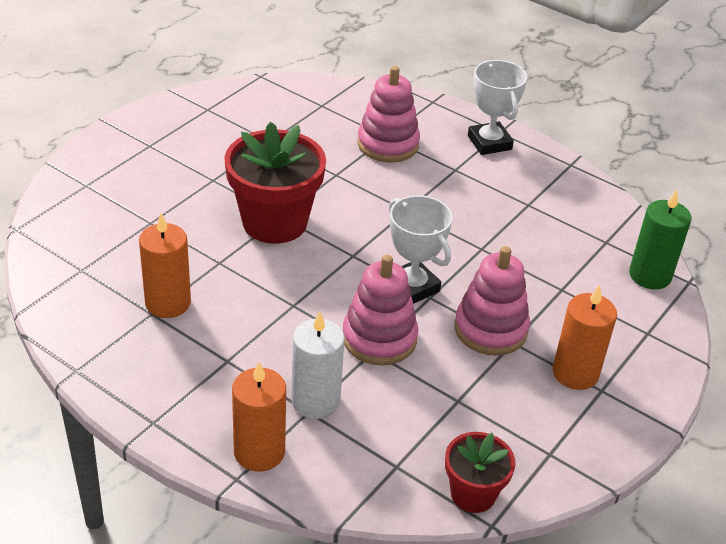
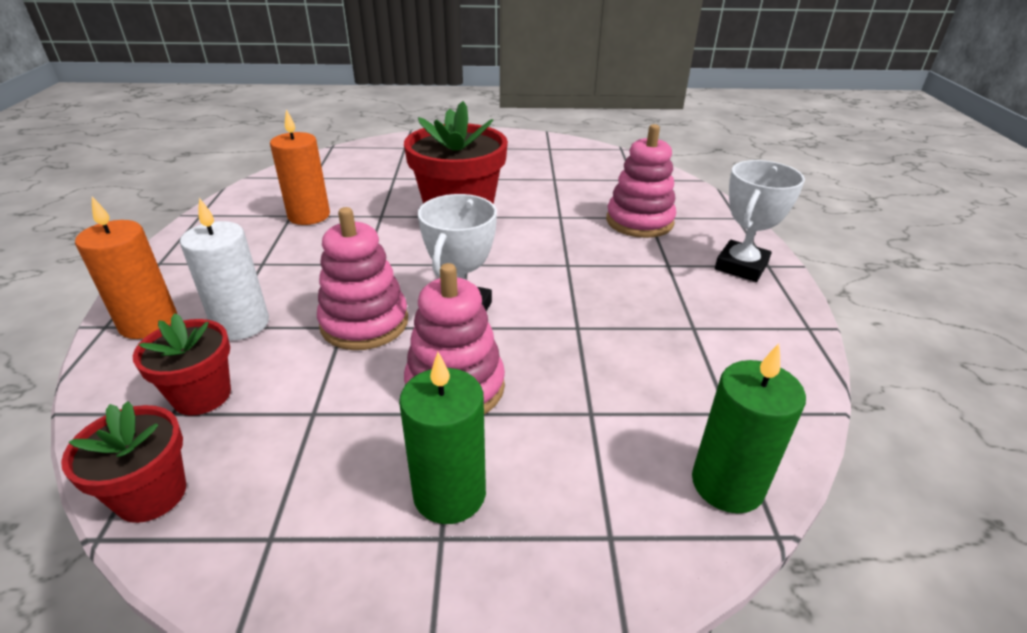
camera: 55 degrees right, 5 degrees down
orange candle [553,285,617,390] -> green candle [399,352,486,524]
none -> red flower pot [133,314,231,415]

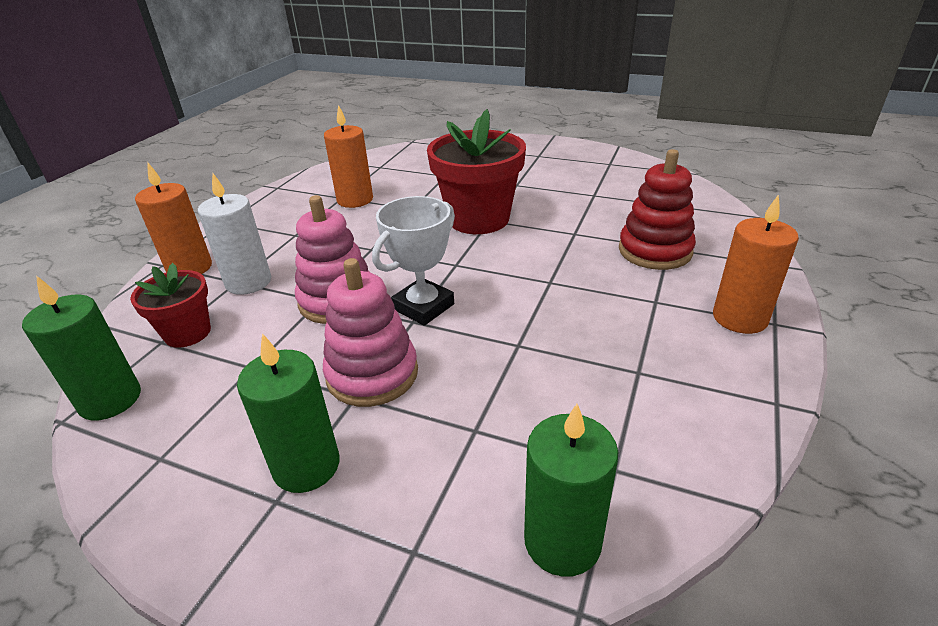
camera: 25 degrees right, 0 degrees up
red flower pot [61,401,186,523] -> green candle [22,275,141,420]
pink stacking toy [606,124,676,238] -> red stacking toy [619,149,696,270]
white trophy [715,160,805,282] -> orange candle [713,194,799,334]

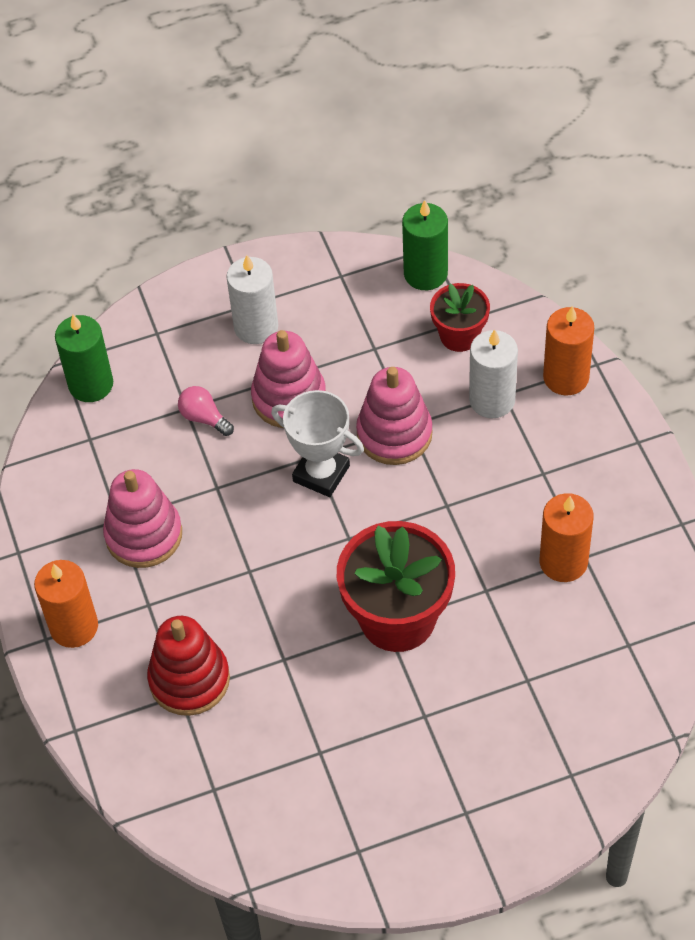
camera: 140 degrees right, 20 degrees up
green candle [237,333,339,493] -> white candle [226,255,278,344]
white trophy [372,196,455,326] -> white trophy turned 60 degrees counterclockwise [271,390,364,497]
none -> pink stacking toy [103,469,182,568]
none -> pink light bulb [178,386,234,436]

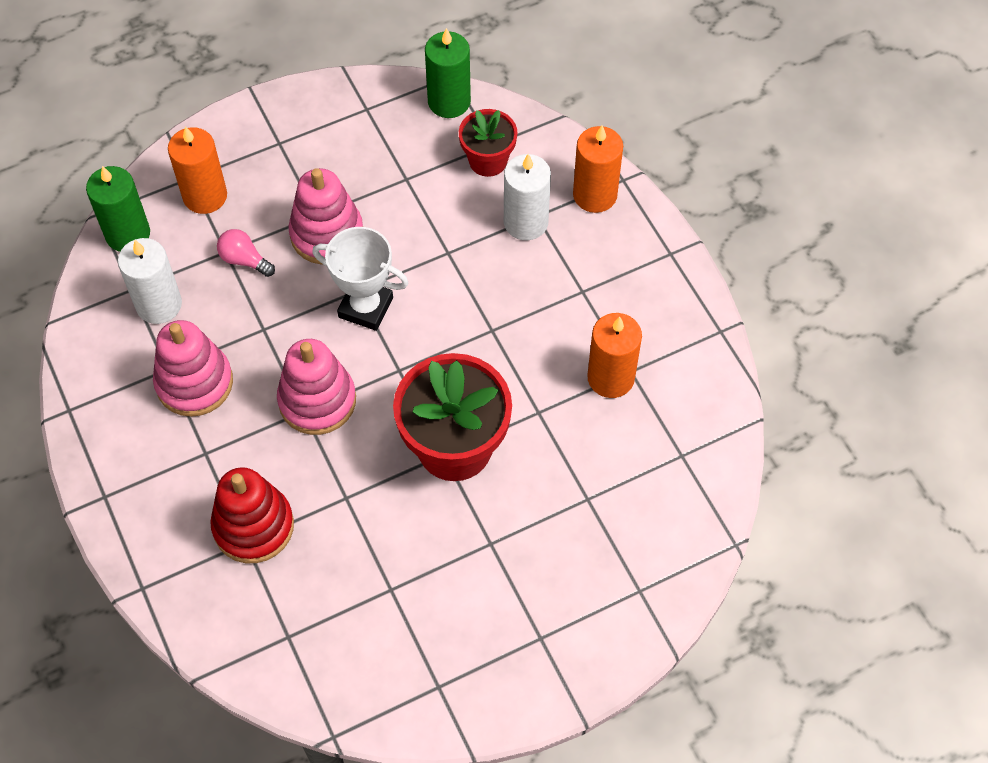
camera: 10 degrees left, 5 degrees up
orange candle [34,560,98,648] -> orange candle moved to [168,126,227,214]
white candle [226,255,278,344] -> white candle moved to [118,238,182,324]
pink stacking toy [356,367,433,465] -> pink stacking toy moved to [277,339,356,435]

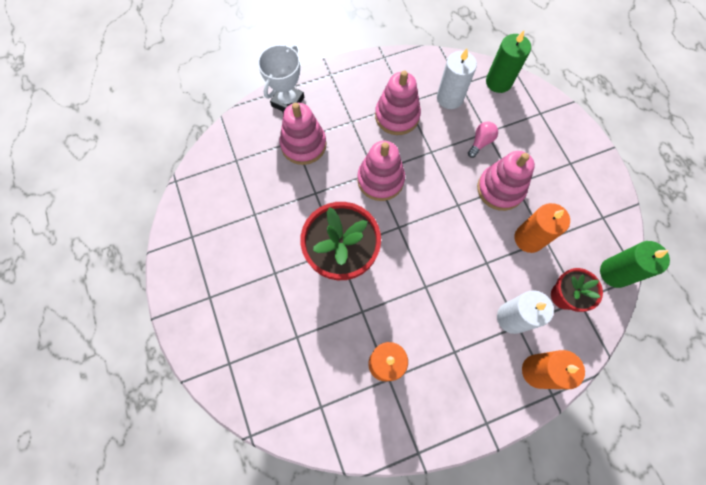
camera: 95 degrees right, 10 degrees up
orange candle [168,126,227,214] -> orange candle moved to [515,203,570,253]
red stacking toy [210,467,294,563] -> pink stacking toy [280,103,326,165]
white trophy [312,227,409,331] -> white trophy moved to [258,45,304,112]

